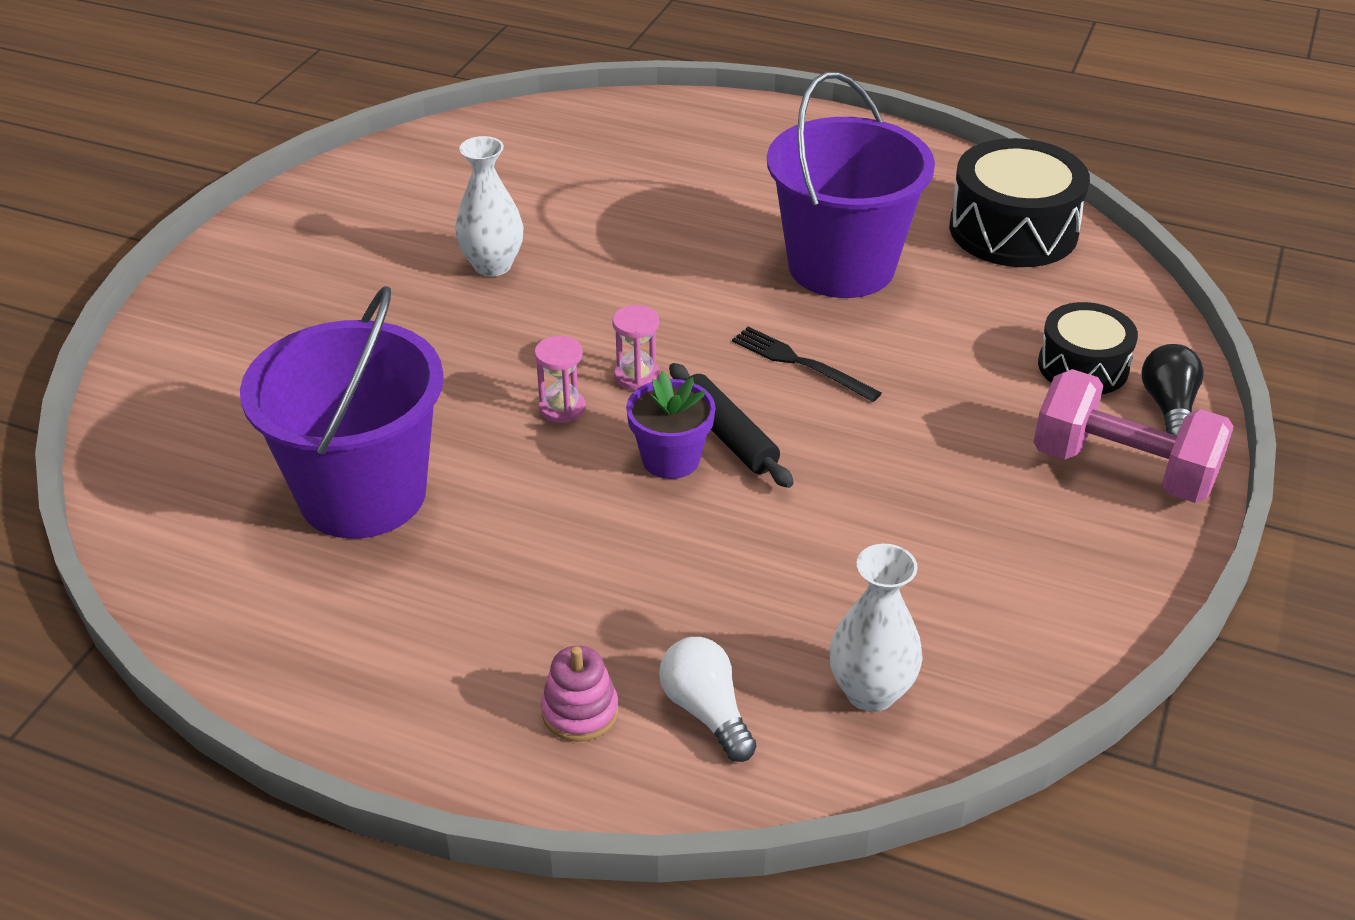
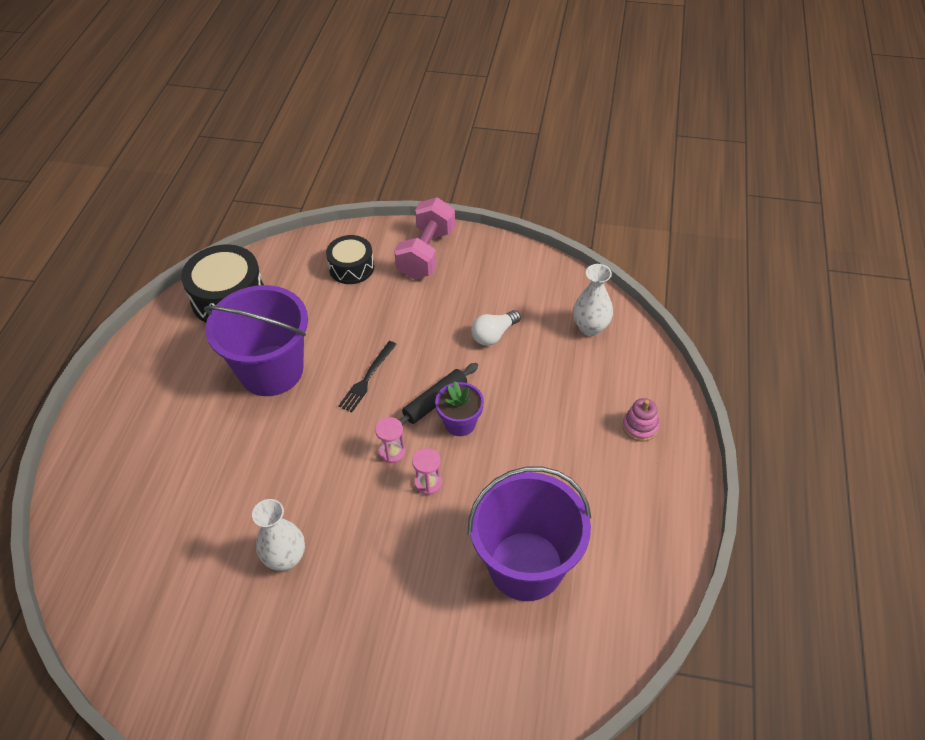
camera: 100 degrees left, 10 degrees up
white light bulb [659,637,757,762] -> white light bulb moved to [471,310,521,346]
black light bulb [1142,344,1204,436] -> none

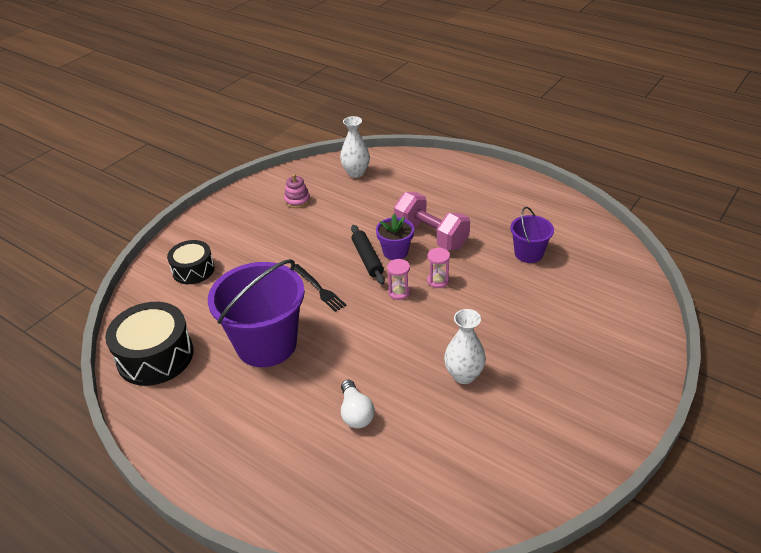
camera: 65 degrees left, 10 degrees down
pink dumbbell [394,198,455,279] -> pink dumbbell moved to [394,192,470,250]
purple bucket [468,466,591,601] -> purple bucket [510,207,554,263], size x0.52
white light bulb [471,310,521,346] -> white light bulb moved to [341,380,375,428]
pink stacking toy [622,398,659,442] -> pink stacking toy moved to [284,174,310,208]

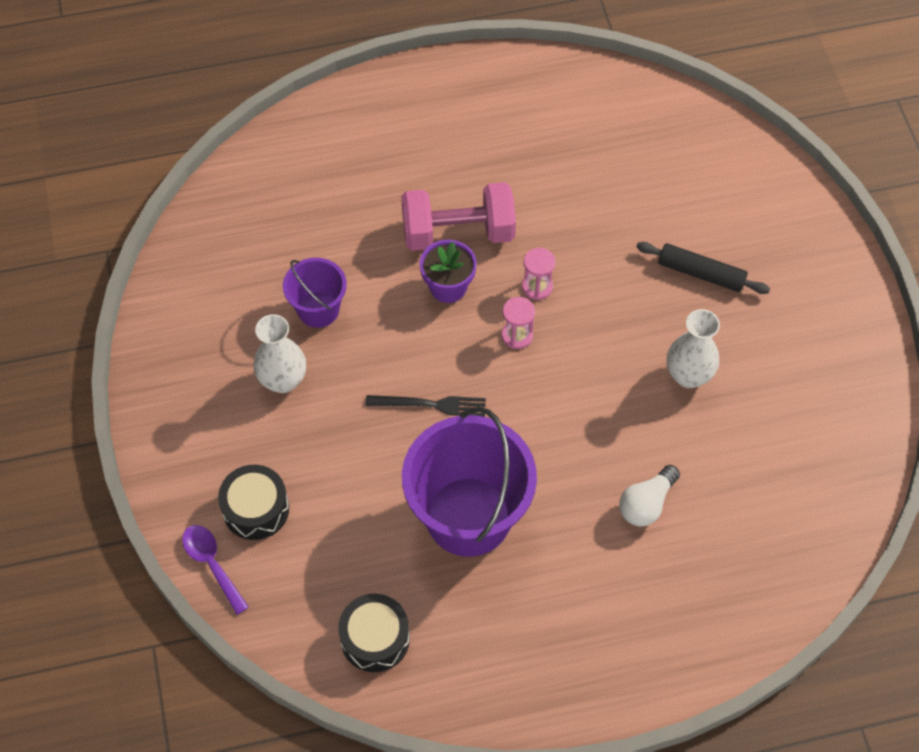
camera: 50 degrees left, 20 degrees up
black drum [105,302,193,386] -> black drum [338,594,410,672], size x0.63
pink stacking toy [284,174,310,208] -> none
white vase [340,116,370,178] -> white vase moved to [253,314,306,393]
white light bulb [341,380,375,428] -> white light bulb turned 105 degrees clockwise [619,465,680,526]
black rolling pin [351,225,385,285] -> black rolling pin moved to [637,242,770,294]
purple bucket [510,207,554,263] -> purple bucket moved to [283,258,347,328]
none -> purple spoon [182,525,249,615]

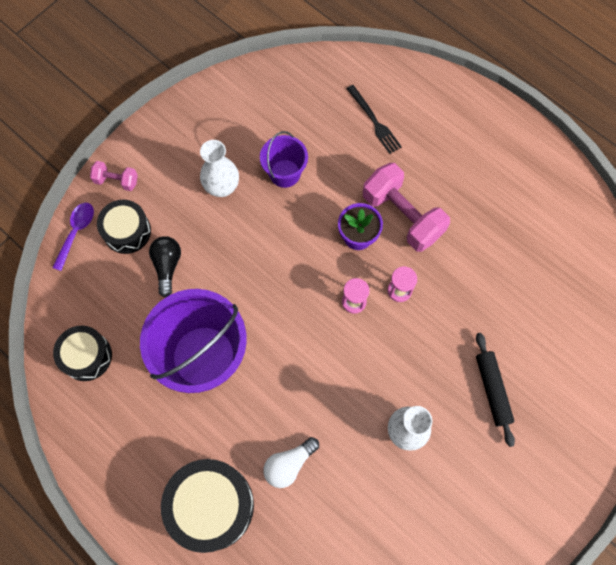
camera: 55 degrees right, 10 degrees up
black fork [365,395,486,417] -> black fork moved to [347,85,402,154]
white light bulb [619,465,680,526] -> white light bulb turned 45 degrees counterclockwise [263,437,319,488]
none -> pink dumbbell [90,161,138,191]
none -> black light bulb [149,236,181,297]
none -> black drum [161,459,254,553]

